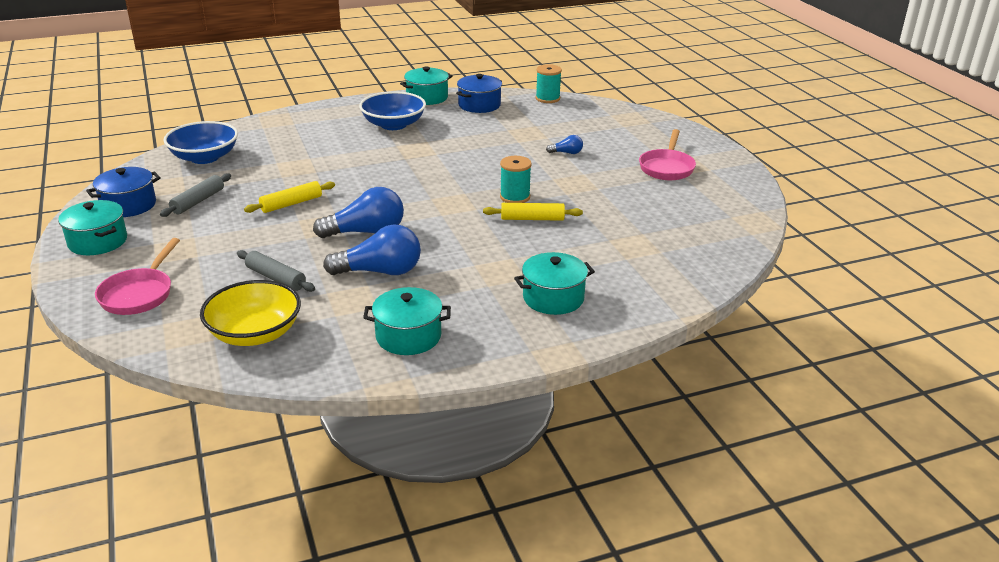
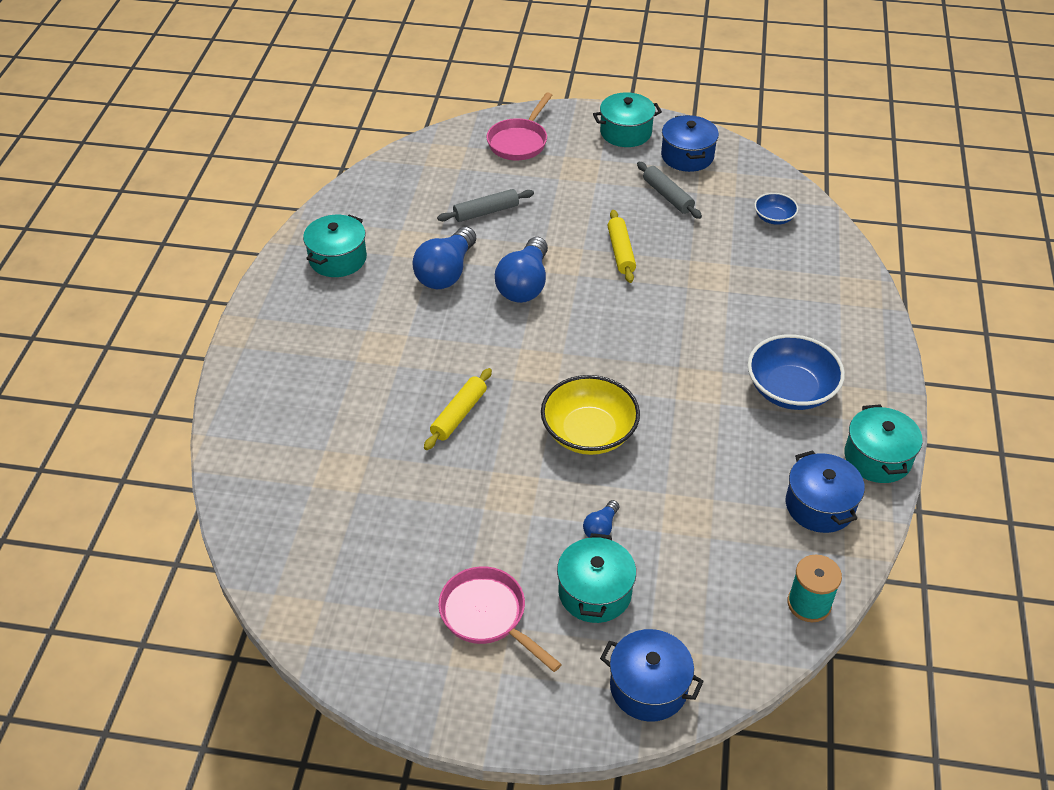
camera: 120 degrees right, 15 degrees up
pink pan [95,238,180,315] -> pink pan turned 105 degrees counterclockwise [487,92,552,160]
blue bowl [163,121,238,164] -> blue bowl [754,193,798,225], size x0.53
yellow bowl [200,280,301,346] -> yellow bowl moved to [541,375,640,455]
turquoise spool [500,156,531,203] -> none
turquoise pot [514,252,595,315] -> turquoise pot moved to [557,533,636,623]
none -> blue pot [600,629,704,722]

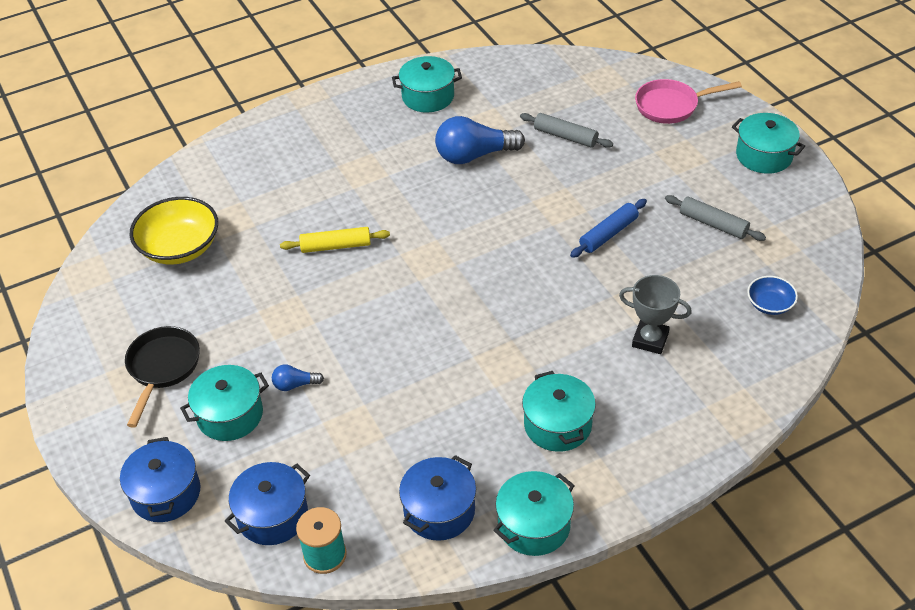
camera: 55 degrees right, 0 degrees up
pink pan [438,567,562,672] -> black pan [125,326,200,428]
blue light bulb [495,237,548,303] -> none
yellow bowl [541,375,640,455] -> yellow bowl moved to [130,197,218,265]
yellow rolling pin [608,210,636,283] -> blue rolling pin [570,199,647,258]
grey rolling pin [637,162,702,219] -> grey rolling pin turned 75 degrees counterclockwise [665,195,766,241]
blue pot [661,115,719,172] -> blue pot moved to [225,462,310,545]
blue bowl [747,334,845,410] -> turquoise pot [522,371,596,452]
none -> grey trophy [619,275,692,354]

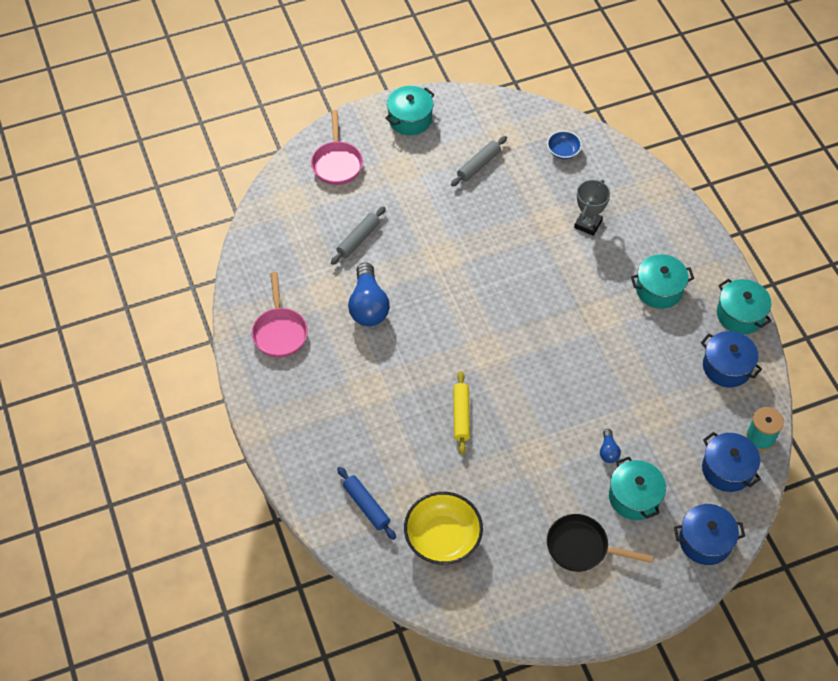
camera: 85 degrees left, 10 degrees up
turquoise pot [392,56,462,113] -> pink pan [252,272,308,358]
blue rolling pin [570,199,647,258] -> blue rolling pin moved to [337,467,396,540]

